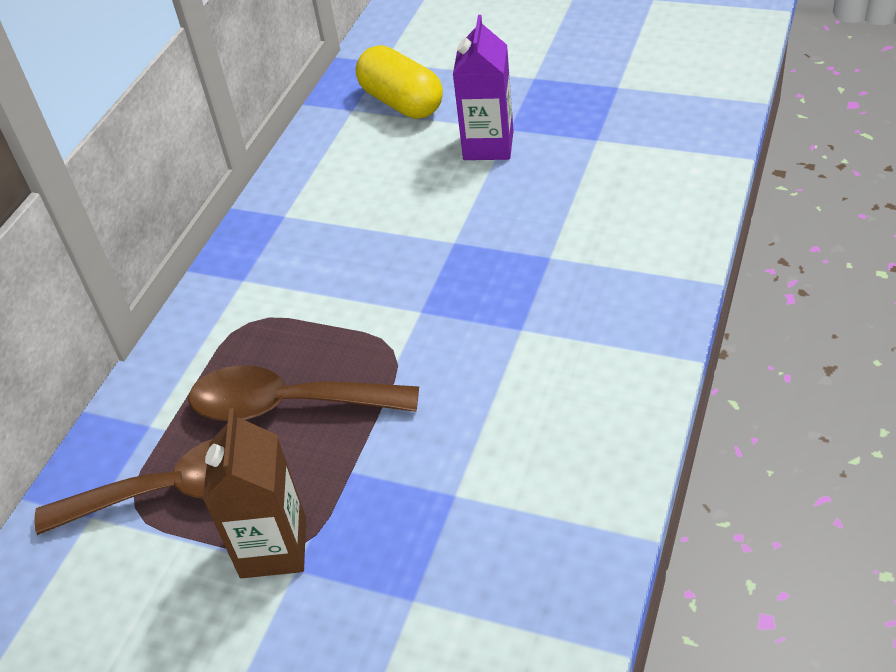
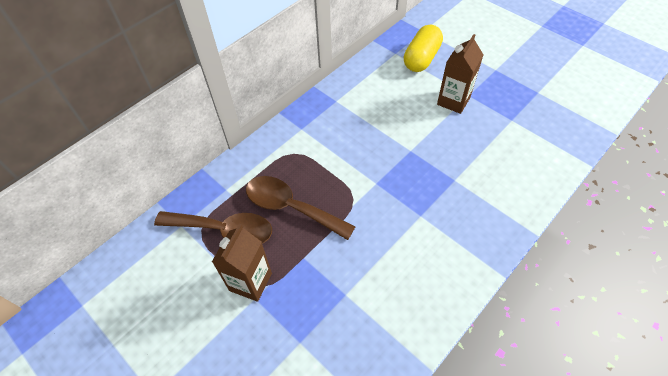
camera: 20 degrees right, 10 degrees up
yellow capsule [356,46,443,119] -> yellow capsule turned 45 degrees clockwise [404,25,443,72]
purple carton [453,15,514,160] -> brown carton [437,34,483,114]

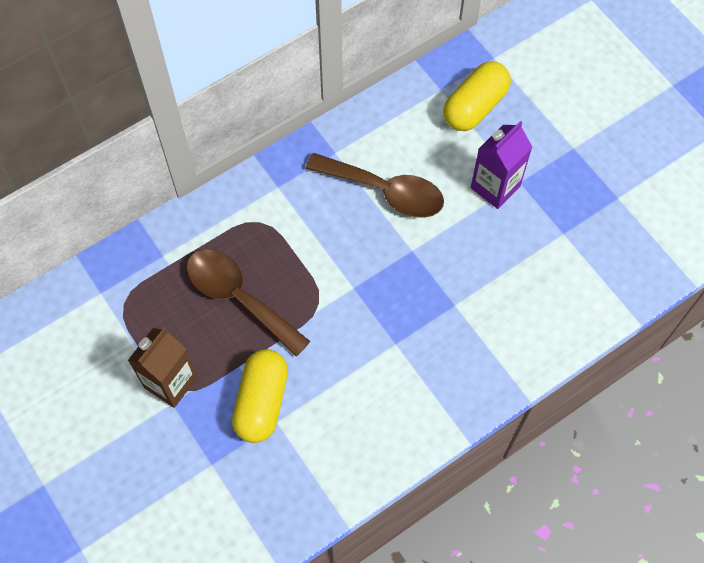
camera: 10 degrees right, 10 degrees up
brown spoon [154,211,272,244] -> brown spoon moved to [306,153,444,218]
brown carton [437,34,483,114] -> purple carton [471,121,532,209]
none -> yellow capsule [232,349,288,443]

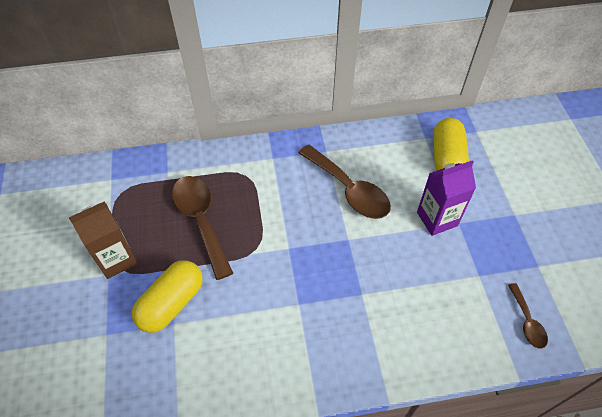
camera: 25 degrees right, 10 degrees down
yellow capsule [443,61,511,131] -> yellow capsule turned 60 degrees counterclockwise [433,118,469,170]
none -> brown spoon [508,283,548,349]

